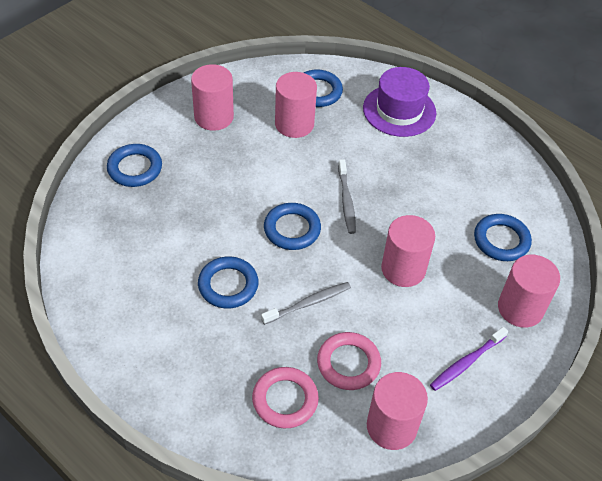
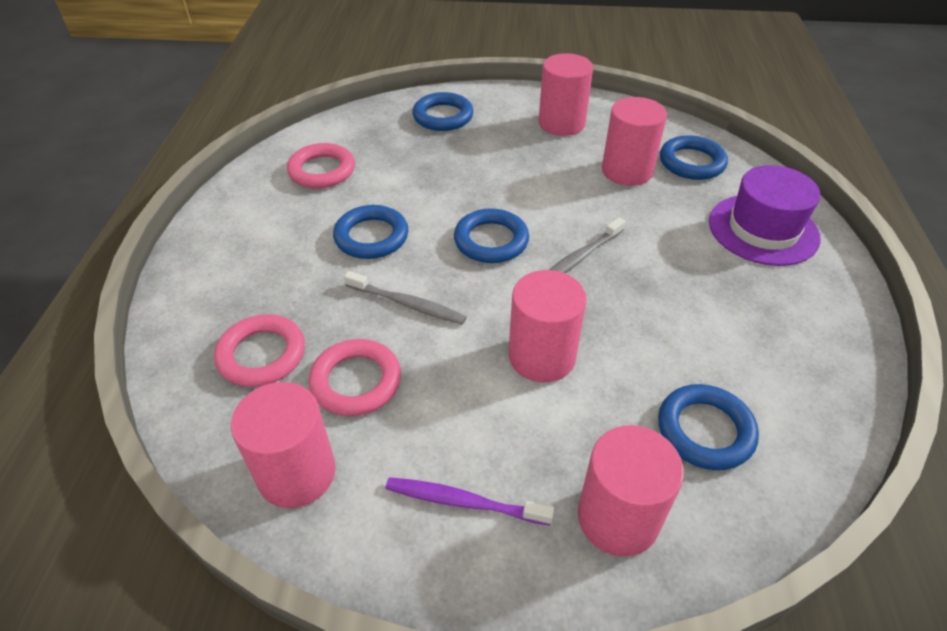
camera: 55 degrees right, 5 degrees down
none -> pink ring [287,143,355,188]

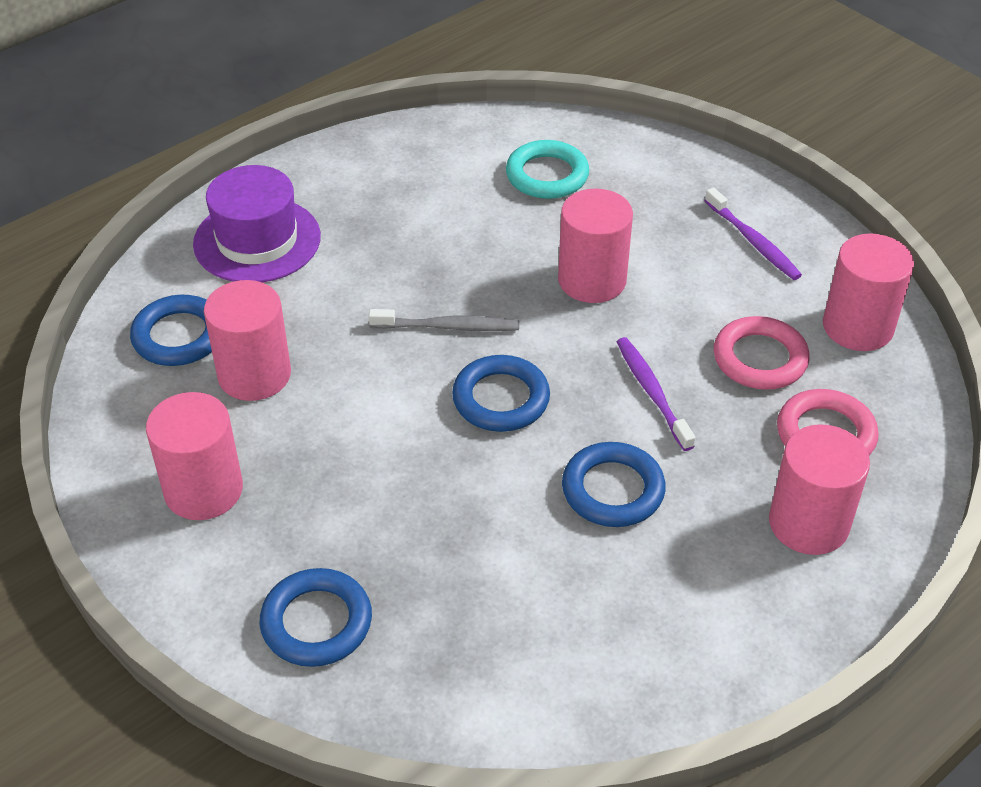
camera: 135 degrees left, 0 degrees up
pink ring [287,143,355,188] -> none
grey toothbrush [344,271,467,325] -> purple toothbrush [617,337,696,451]
pink cylinder [578,425,684,557] -> pink cylinder moved to [769,424,870,555]
blue ring [658,384,759,470] -> turquoise ring [506,140,589,199]

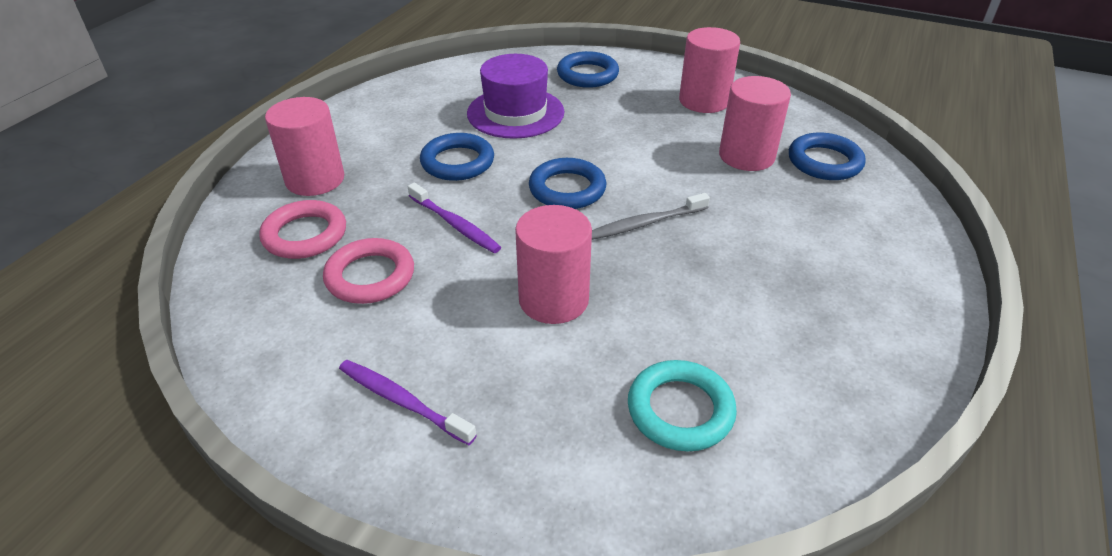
camera: 155 degrees right, 5 degrees down
purple hat [193,165,321,282] -> purple hat moved to [467,54,565,139]
pink cylinder [823,233,914,351] -> none

